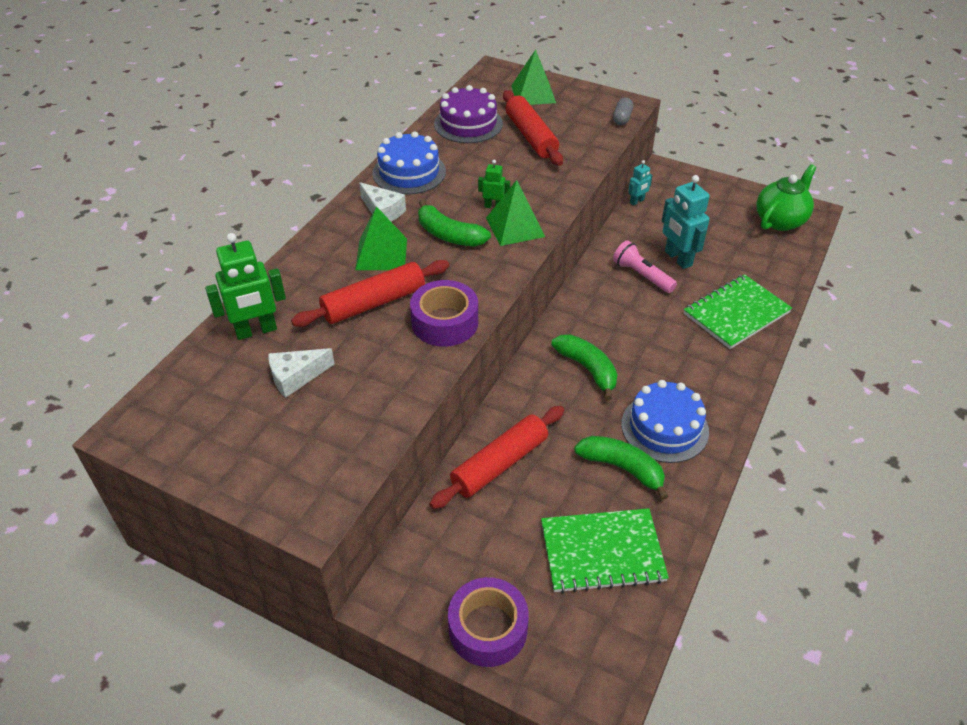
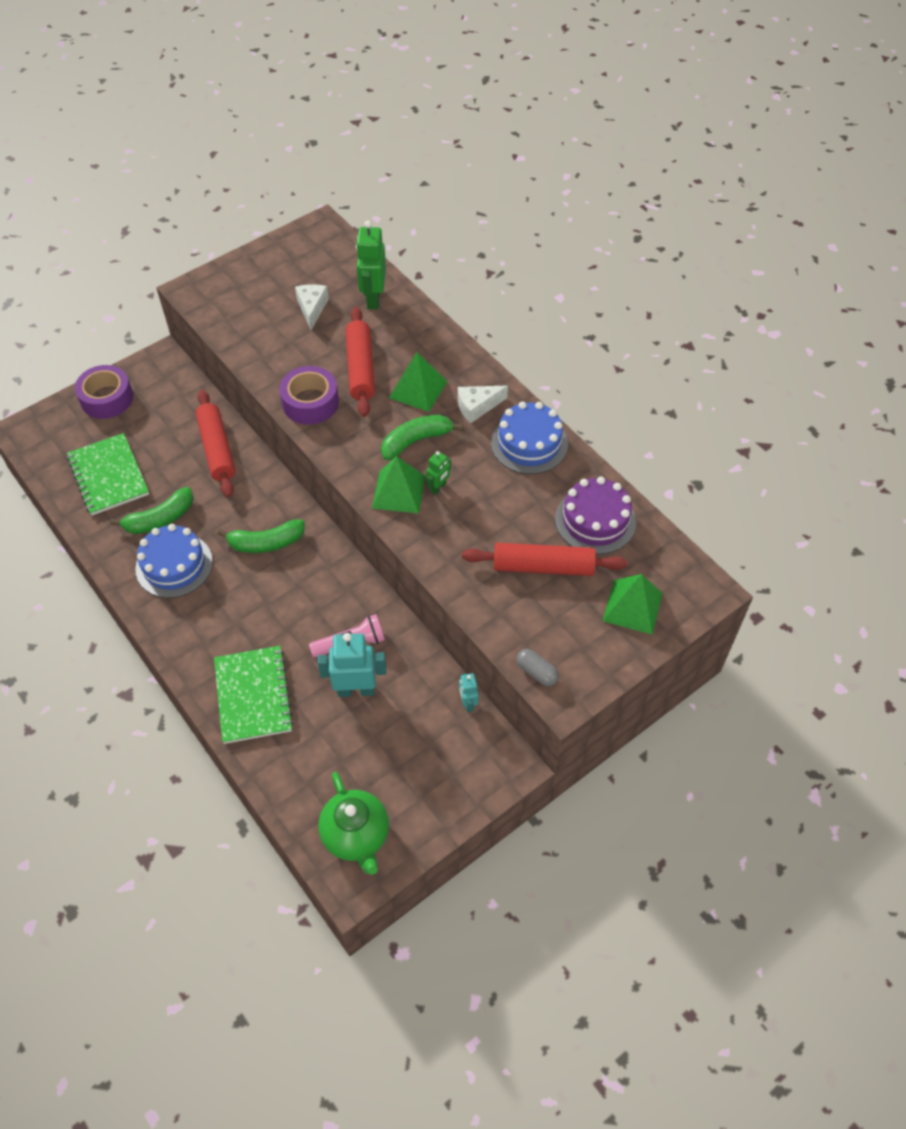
camera: 115 degrees right, 10 degrees up
green notebook [541,508,669,593] -> green notebook turned 45 degrees counterclockwise [67,433,149,515]

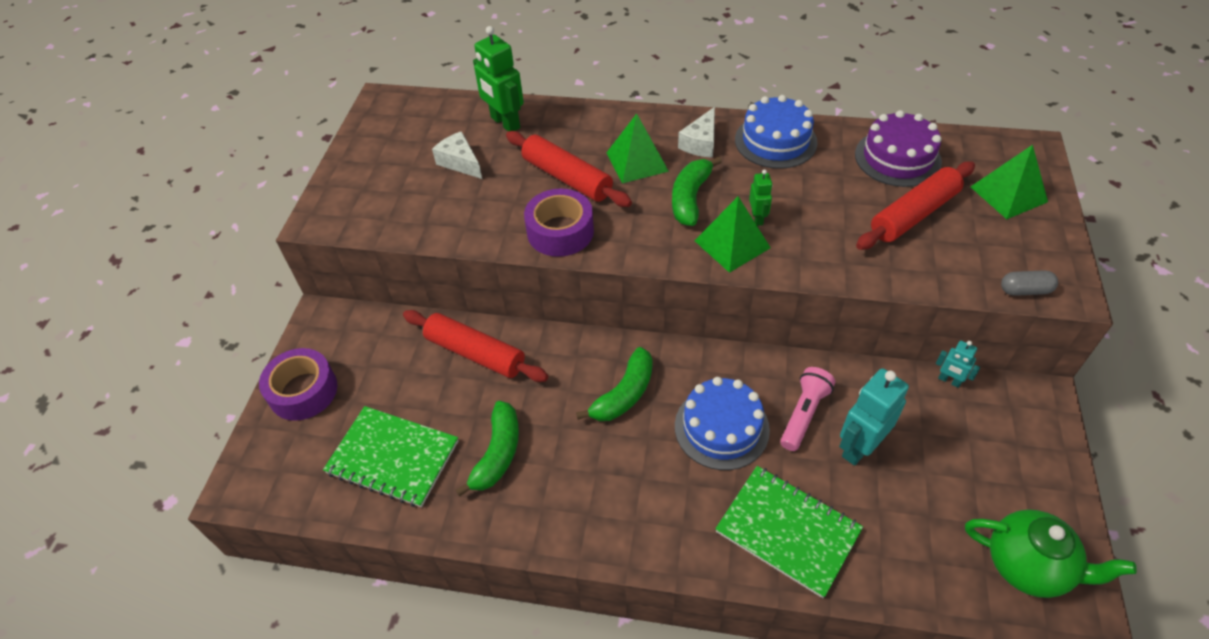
camera: 40 degrees left, 5 degrees down
blue cake [135,524,213,598] -> blue cake moved to [675,377,770,470]

